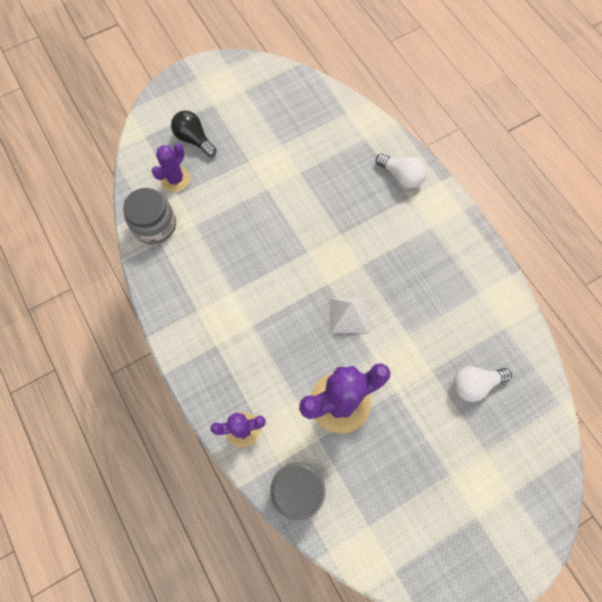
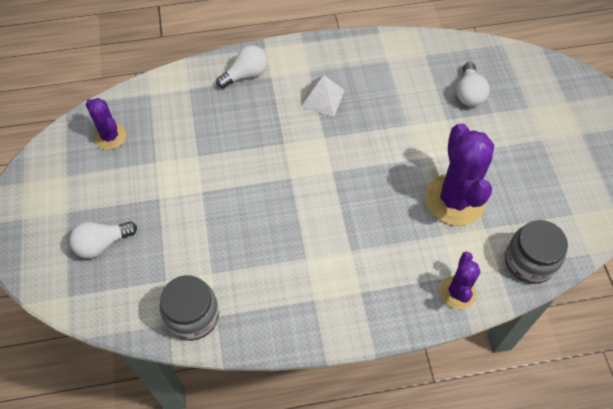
camera: 70 degrees left, 10 degrees down
purple cactus [152,143,190,192] -> purple cactus moved to [86,98,126,150]
black light bulb [171,110,217,157] -> white light bulb [69,221,137,258]
white pyramid [329,298,368,333] -> white pyramid moved to [300,75,345,117]

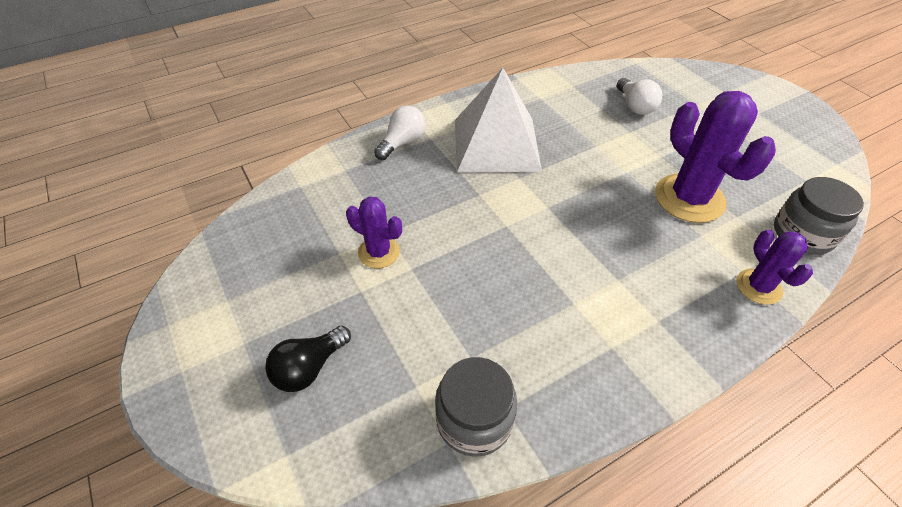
camera: 20 degrees left, 10 degrees down
white light bulb [69,221,137,258] -> black light bulb [265,326,351,392]
purple cactus [86,98,126,150] -> purple cactus moved to [346,197,402,268]
white pyramid [300,75,345,117] -> white pyramid [455,68,542,173], size x2.06

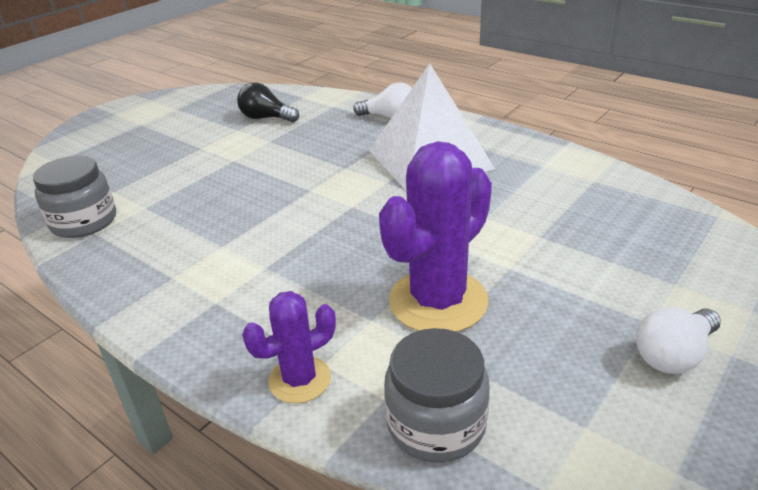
camera: 70 degrees right, 15 degrees down
black light bulb [265,326,351,392] -> black light bulb moved to [237,83,299,122]
purple cactus [346,197,402,268] -> none
white light bulb [617,78,662,115] -> white light bulb moved to [636,307,721,374]

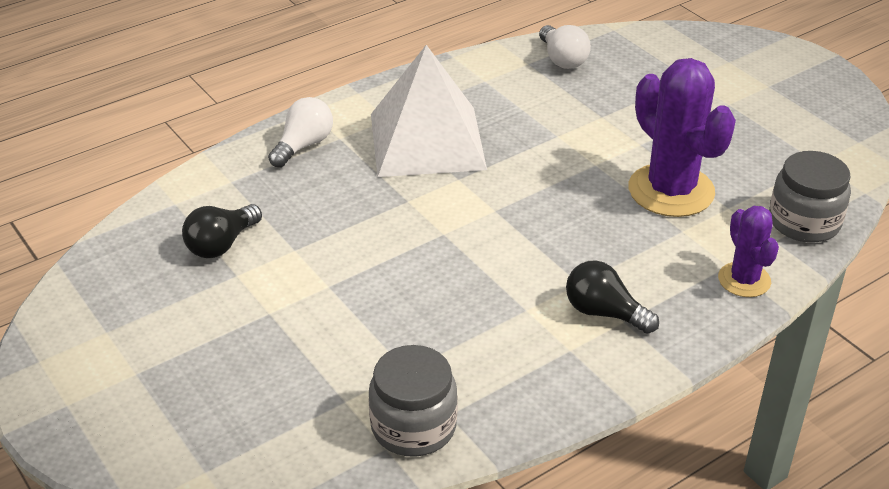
camera: 75 degrees left, 5 degrees up
white light bulb [636,307,721,374] -> white light bulb moved to [539,25,591,69]
none -> black light bulb [566,260,659,334]

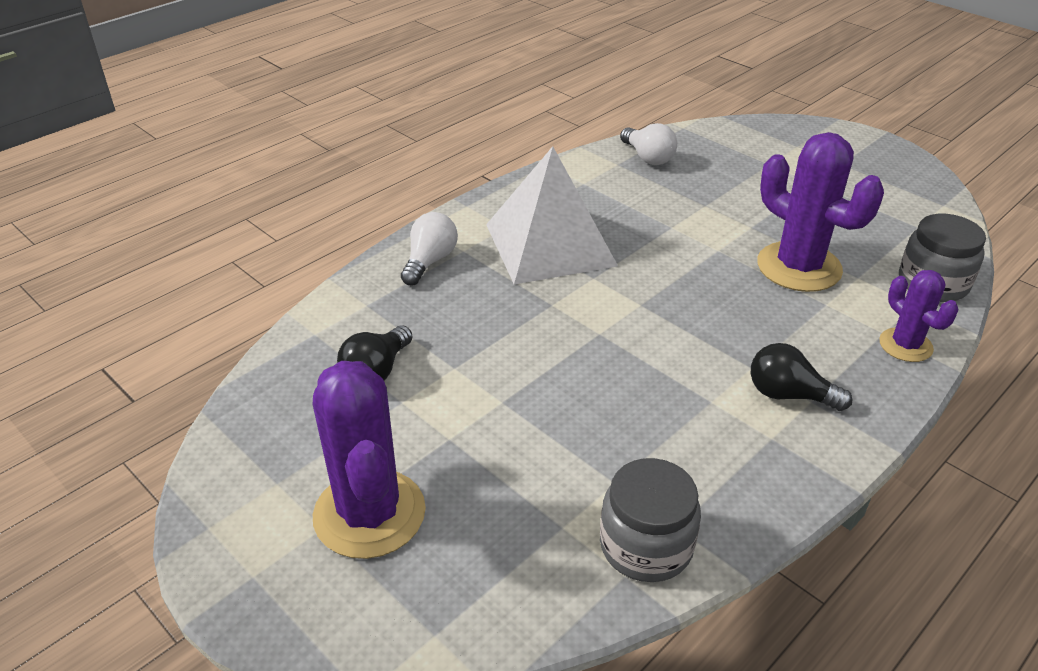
camera: 10 degrees left, 0 degrees up
none -> purple cactus [313,361,426,559]

